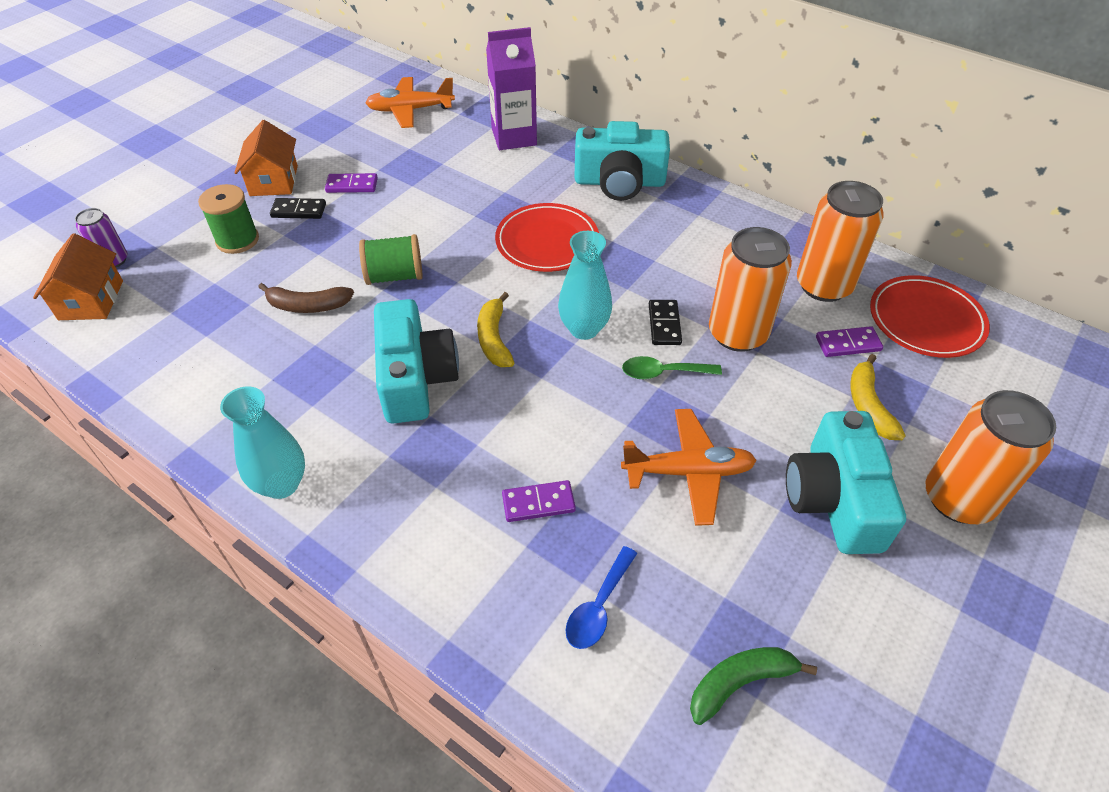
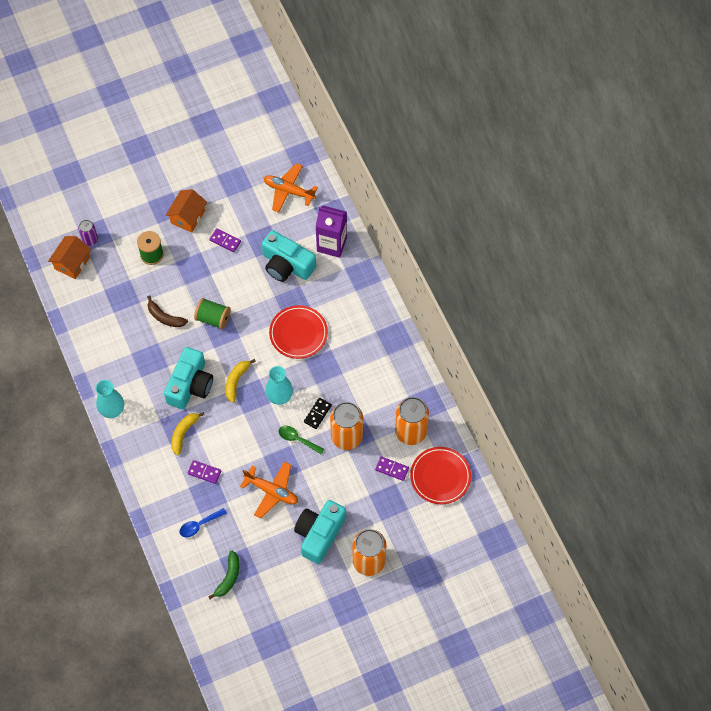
camera: 30 degrees right, 15 degrees up
black domino [270,198,326,219] -> none
turquoise camera [574,121,670,201] -> turquoise camera moved to [262,230,316,282]
green banana [690,647,817,725] -> green banana turned 105 degrees clockwise [208,551,240,599]
yellow banana [850,354,906,440] -> yellow banana moved to [171,412,205,455]

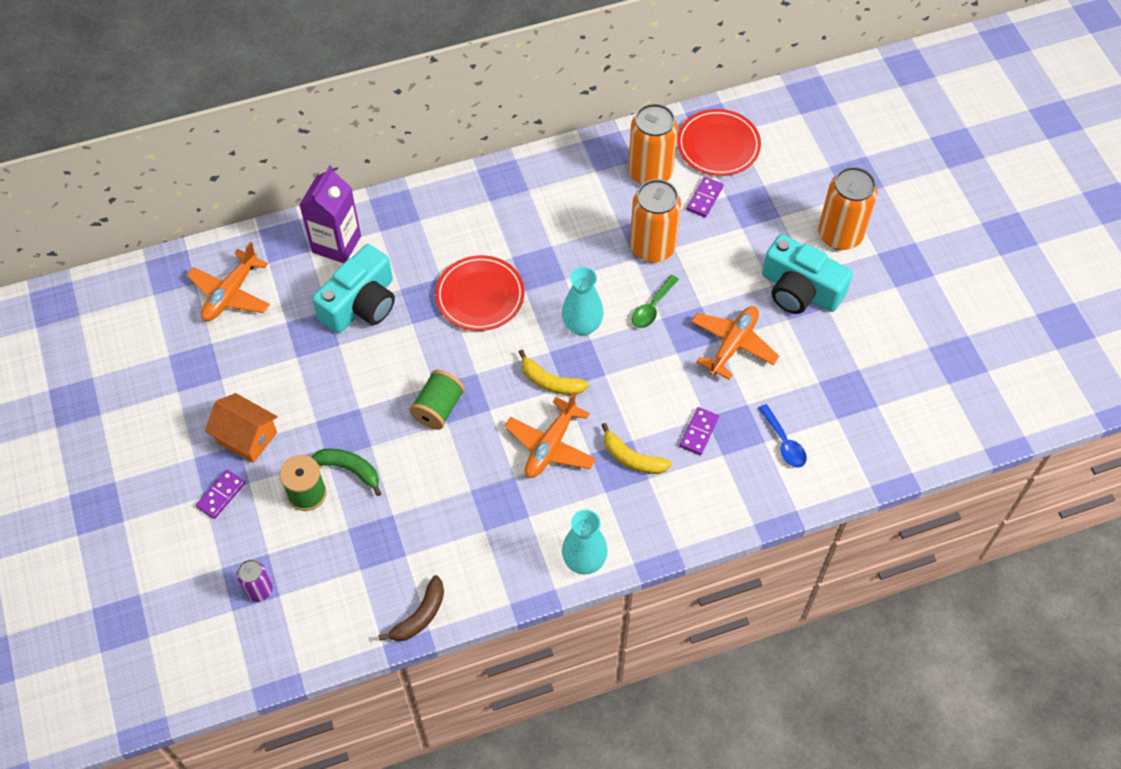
camera: 85 degrees left, 5 degrees down
orange house [48,236,91,279] -> none
brown banana [147,295,188,327] -> brown banana moved to [378,575,444,641]
turquoise camera [164,347,213,409] -> orange plane [505,392,596,478]
green banana [208,551,240,599] -> green banana moved to [311,449,382,496]
purple domino [210,228,241,252] -> purple domino moved to [196,469,245,519]
black domino [304,398,332,429] -> none

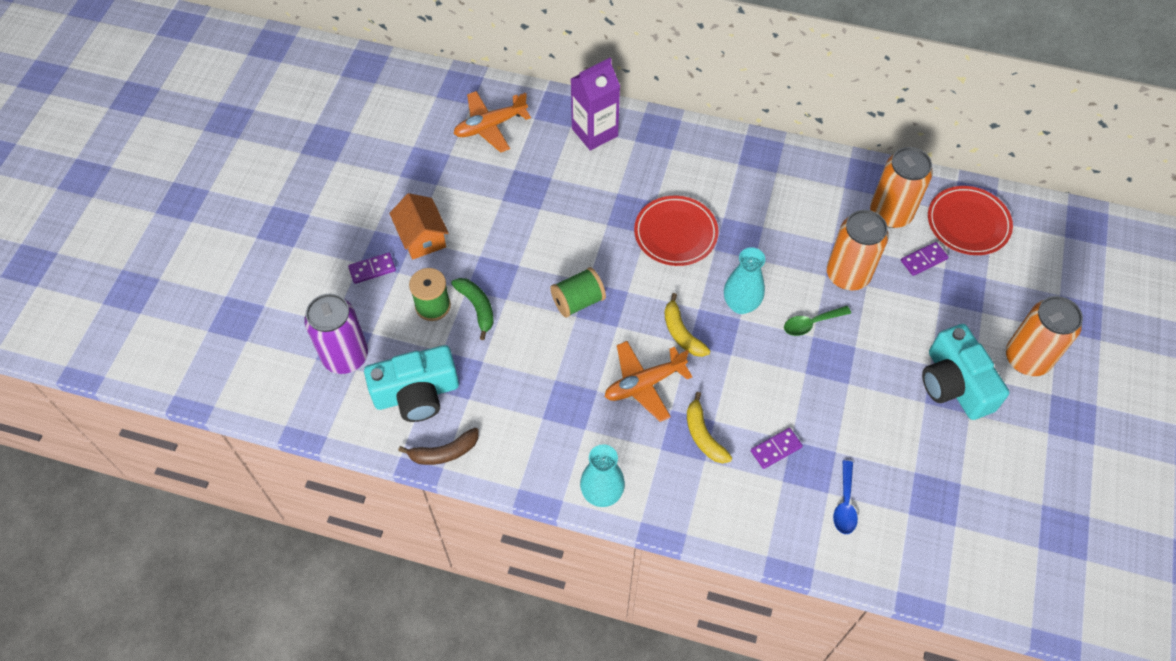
camera: 35 degrees right, 0 degrees up
purple can [237,559,273,602] -> purple can [304,294,368,374], size x1.89
turquoise camera [312,244,395,333] -> turquoise camera moved to [364,345,459,422]
orange plane [691,306,779,380] -> none

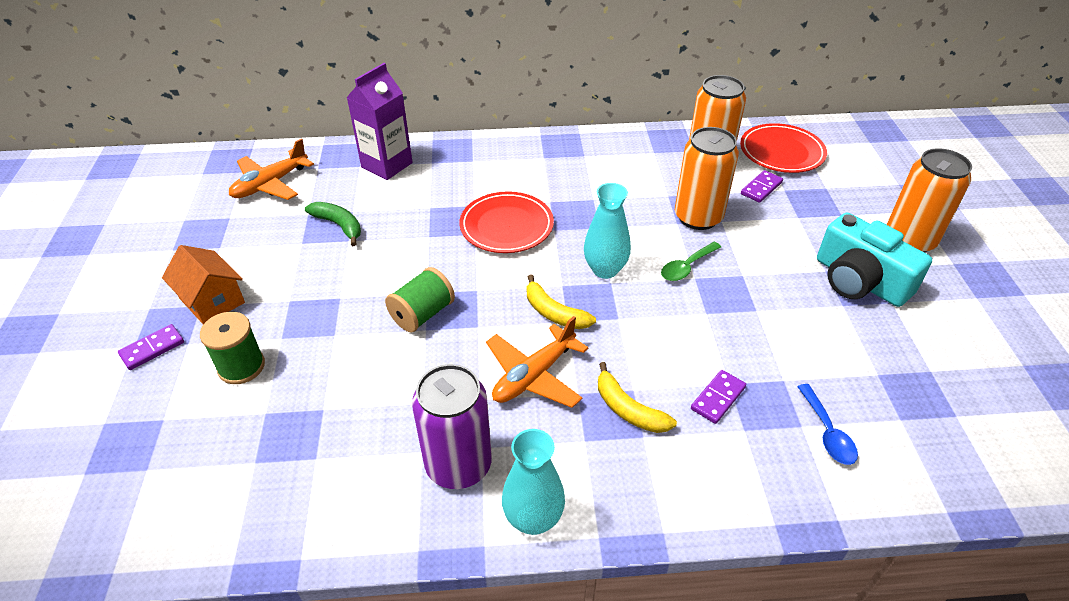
camera: 20 degrees left, 15 degrees down
purple can [304,294,368,374] -> purple can moved to [412,364,492,489]
turquoise camera [364,345,459,422] -> none
brown banana [398,427,479,465] -> none
green banana [451,278,494,340] -> green banana moved to [305,202,361,246]

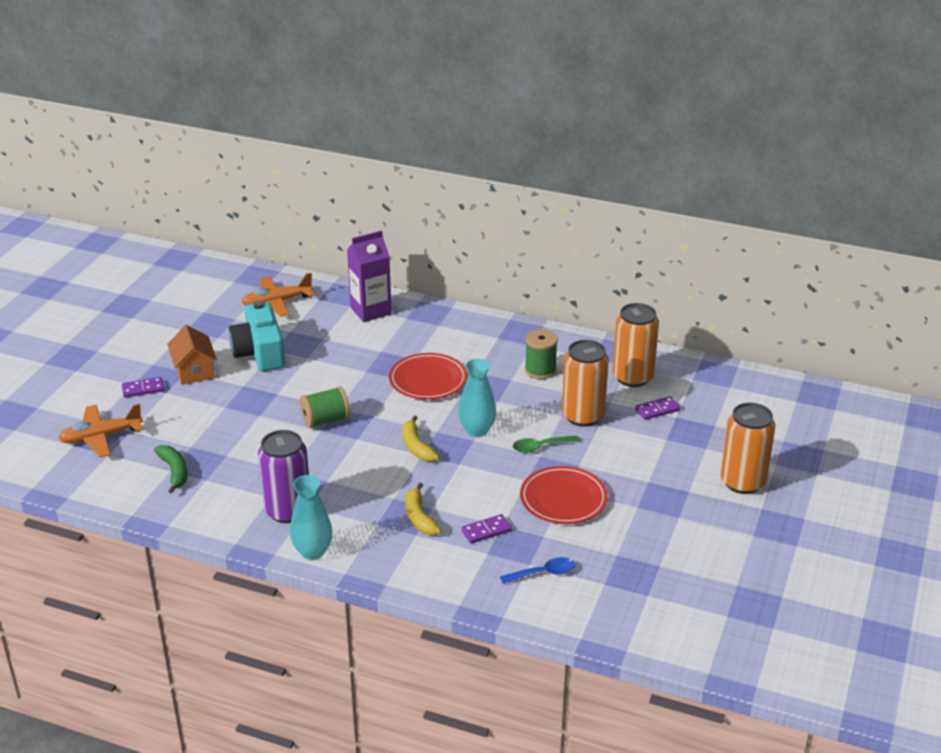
camera: 25 degrees right, 10 degrees down
green spool [200,312,265,384] -> green spool moved to [525,329,558,379]
green banana [305,202,361,246] -> green banana moved to [154,445,187,494]
orange plane [486,316,588,408] -> orange plane moved to [58,404,143,457]
red plate [740,123,827,173] -> red plate moved to [520,466,608,524]
blue spoon [797,384,858,465] -> blue spoon turned 120 degrees counterclockwise [500,557,575,583]
turquoise camera [817,213,932,307] -> turquoise camera moved to [229,301,285,371]

